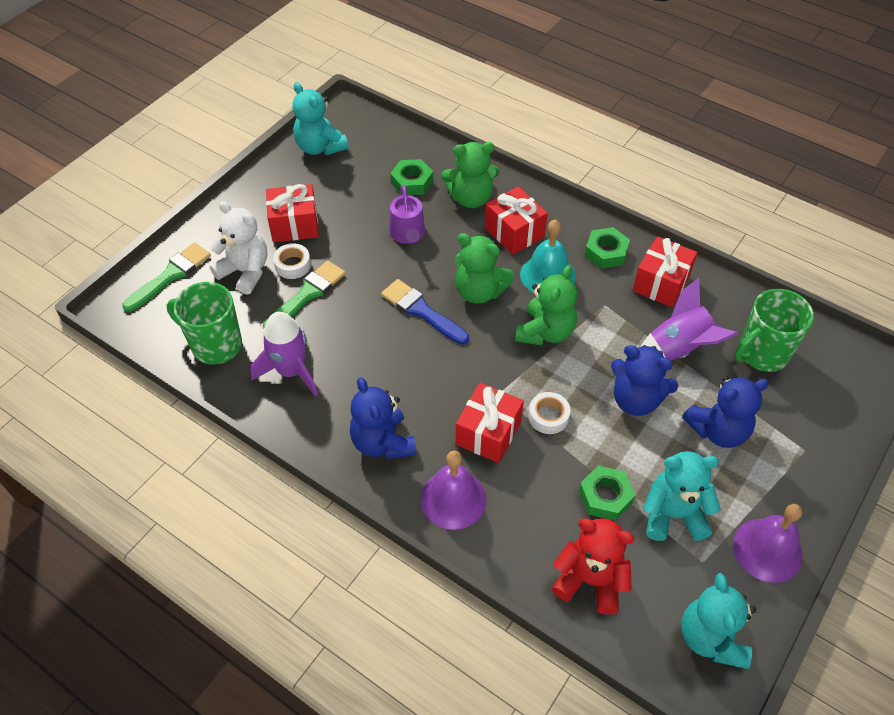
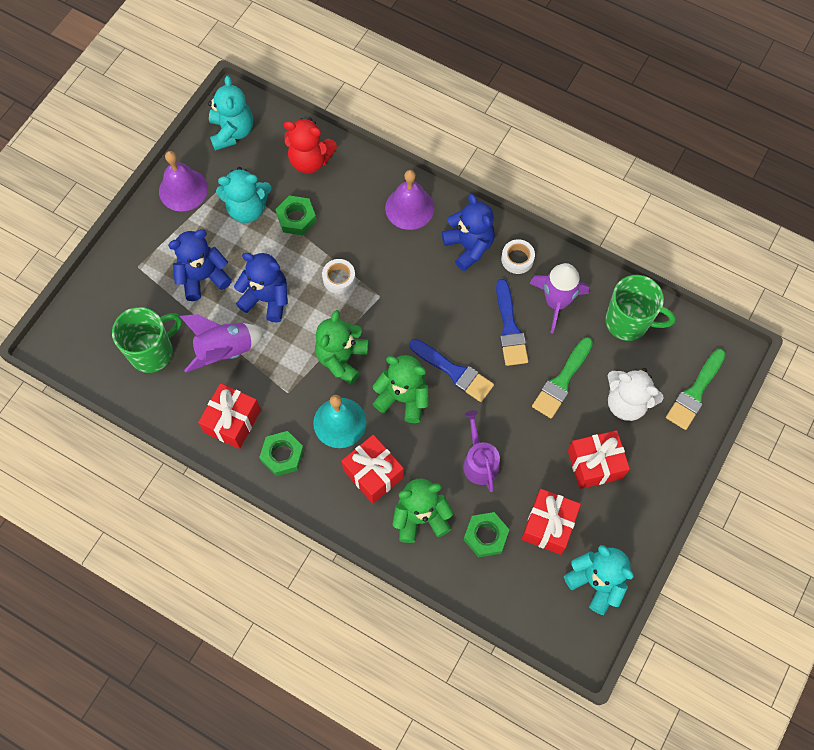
camera: 175 degrees right, 15 degrees up
white tape [273,243,311,279] -> white tape moved to [501,239,535,274]
red gift [456,383,524,463] -> red gift moved to [521,489,581,555]
none -> blue brush [496,279,528,366]

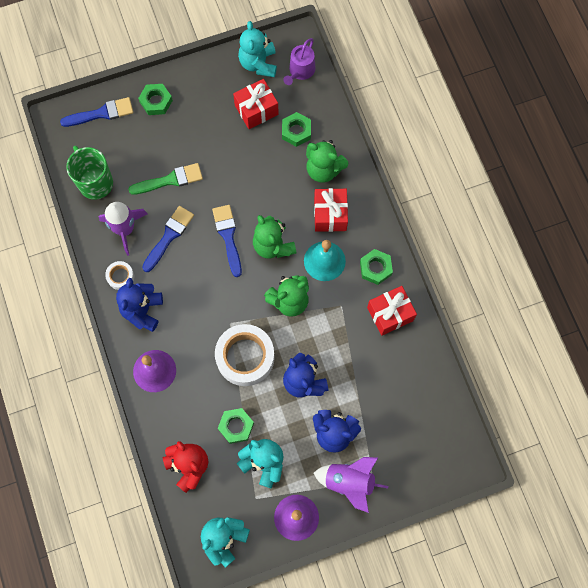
camera: 140 degrees left, 5 degrees up
green mug [112,307,182,373] -> none
purple rocket [180,314,265,373] -> purple rocket moved to [314,457,388,513]
white tape [322,259,356,294] -> white tape [215,324,275,386], size x2.09
purple watering can [463,410,500,492] -> purple watering can moved to [283,38,316,85]
red gift [568,430,630,489] -> none
white teddy bear [608,368,664,421] -> none
green brush [666,349,726,430] -> blue brush [60,97,133,127]
none -> green nut [138,84,173,115]

